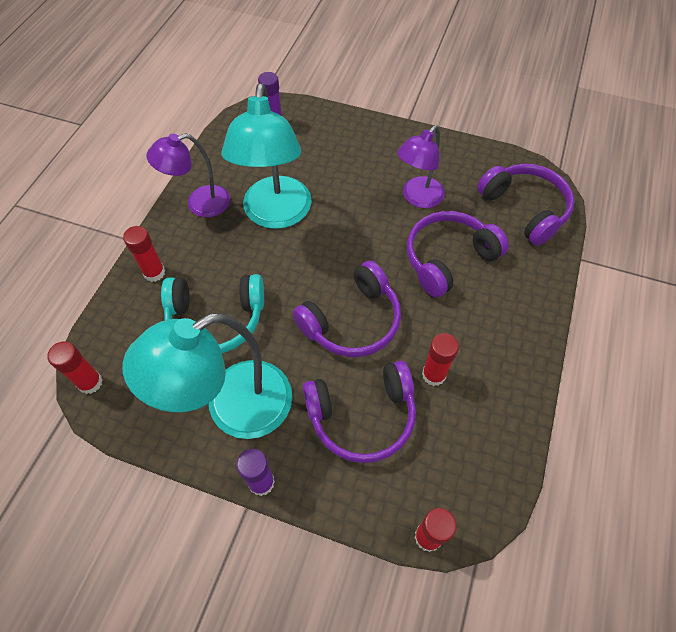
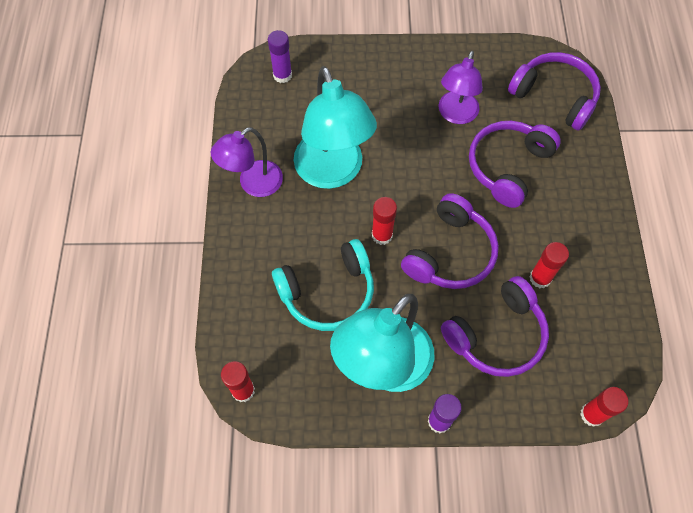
camera: 20 degrees left, 5 degrees up
red glue stick [123,226,165,282] -> red glue stick moved to [372,197,397,245]

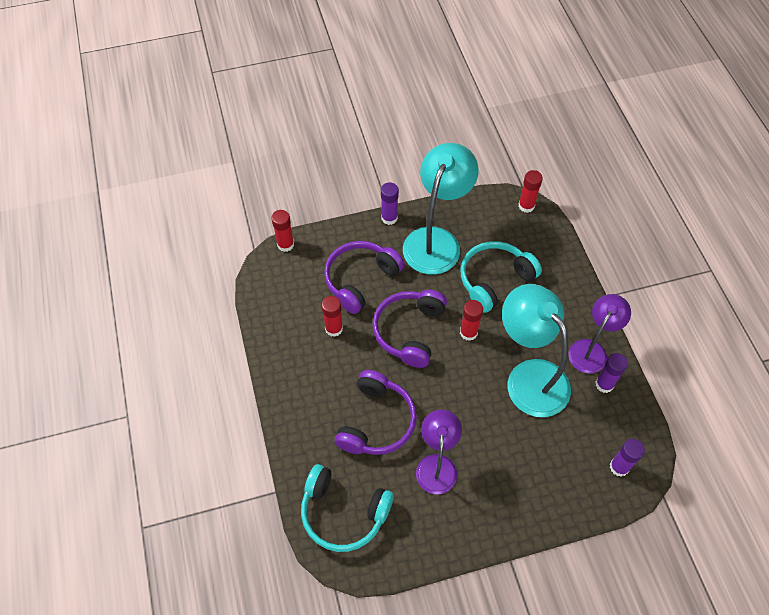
camera: 165 degrees right, 5 degrees down
purple headphones [508,52,601,131] -> turquoise headphones [301,464,394,552]
none -> purple glue stick [595,353,628,393]

